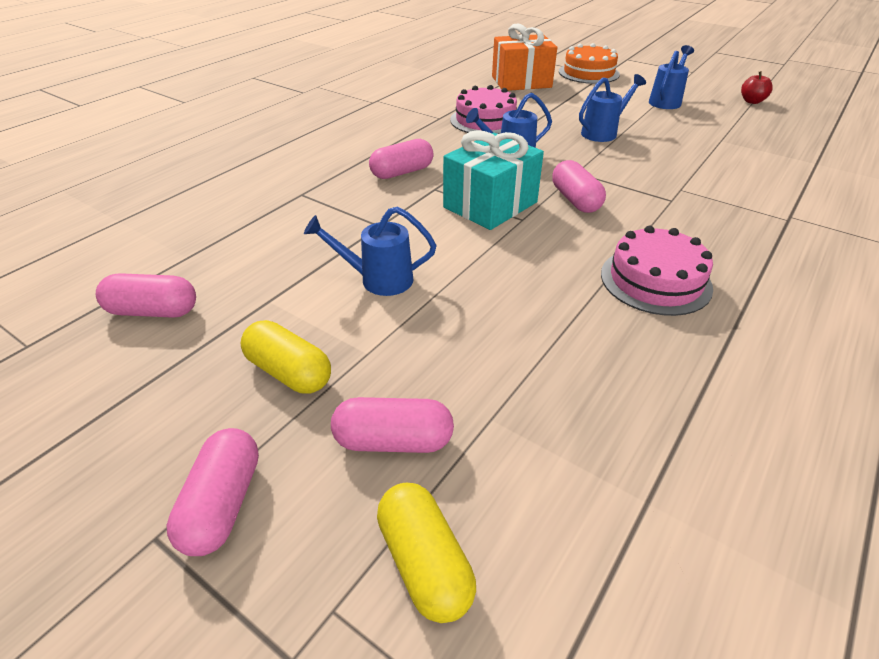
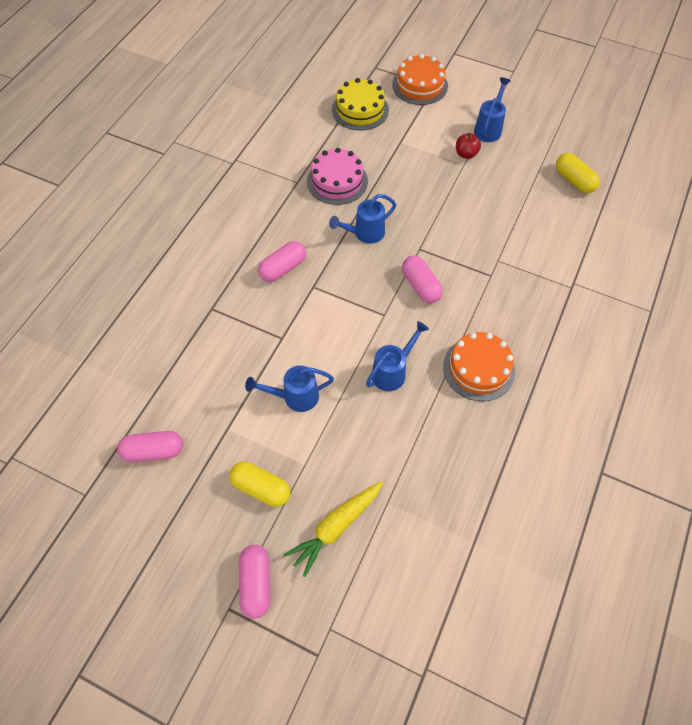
camera: 10 degrees left, 20 degrees up
pink capsule [331,397,454,453] -> yellow carrot [284,481,383,577]
yellow capsule [377,483,476,623] -> yellow capsule moved to [556,153,600,193]
turquoise gift [443,130,544,230] -> none
orange gift [492,23,557,91] -> yellow cake [332,78,389,131]
blue watering can [579,74,646,142] -> blue watering can moved to [366,321,429,391]
pink cake [601,226,713,316] -> orange cake [443,332,515,401]
red apple [741,71,773,104] -> red apple moved to [456,133,481,159]

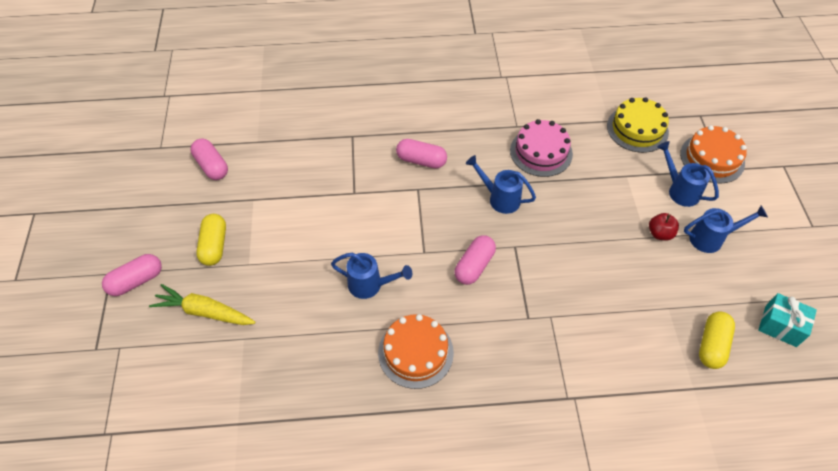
camera: 60 degrees right, 5 degrees down
blue watering can [245,365,334,412] -> blue watering can moved to [657,141,719,207]
none -> turquoise gift [758,293,817,347]

